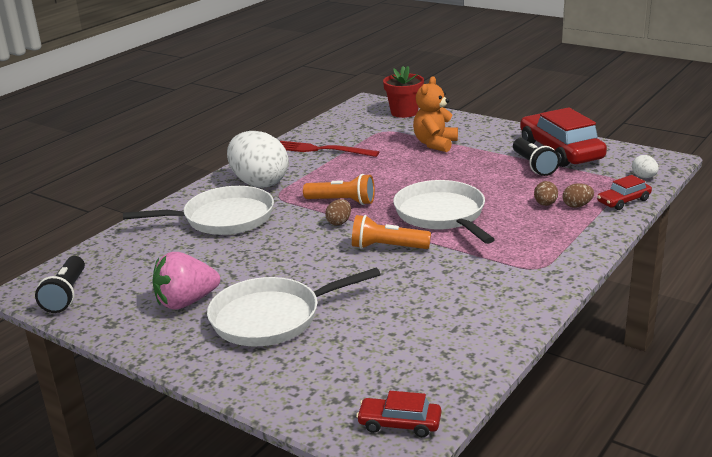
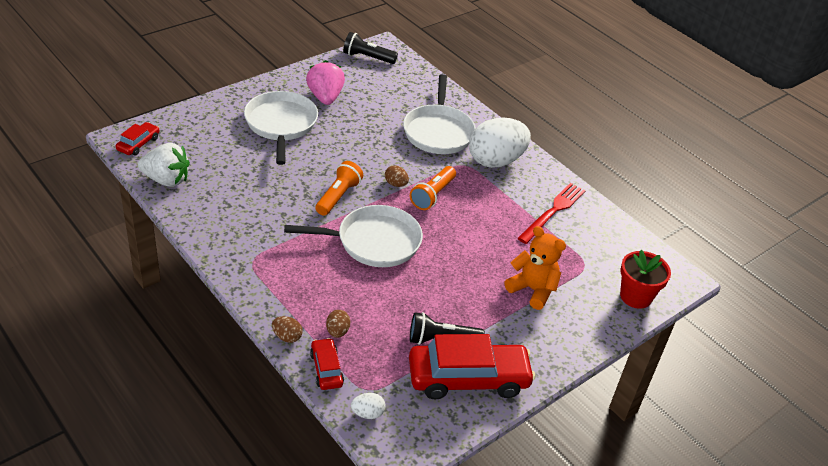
camera: 100 degrees right, 15 degrees up
brown egg [534,181,558,206] -> brown egg moved to [272,316,303,343]
none -> white strawberry [138,143,190,187]

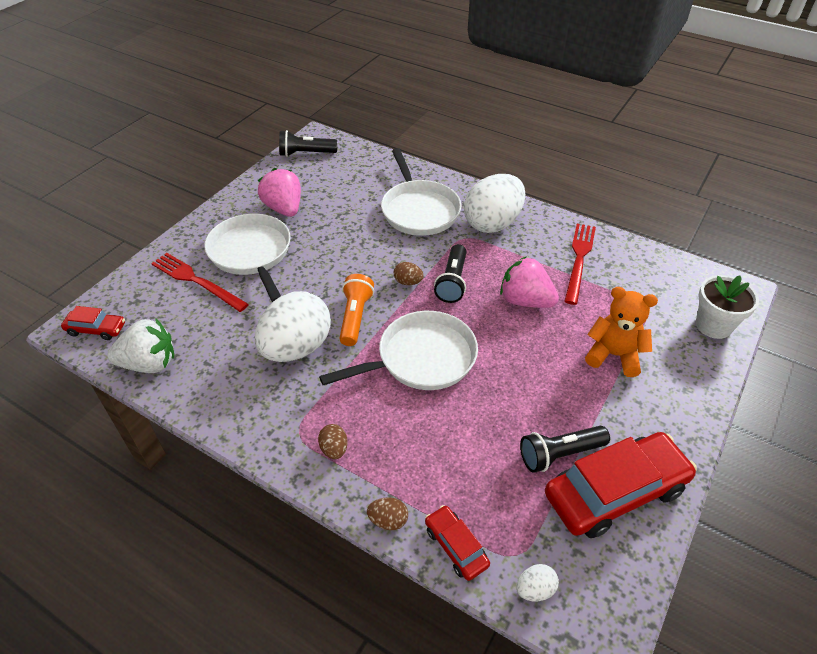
camera: 15 degrees left, 5 degrees up
red car [116,122,160,155] -> red car turned 90 degrees clockwise [61,306,125,340]
brown egg [326,310,350,338] -> brown egg moved to [318,424,348,459]
orange flashlight [410,166,456,210] -> black flashlight [434,244,466,303]
red flower pot [620,250,671,309] -> white flower pot [696,275,759,339]
none -> red fork [151,253,249,312]
none -> white egg [255,291,331,362]
none -> pink strawberry [500,256,559,308]

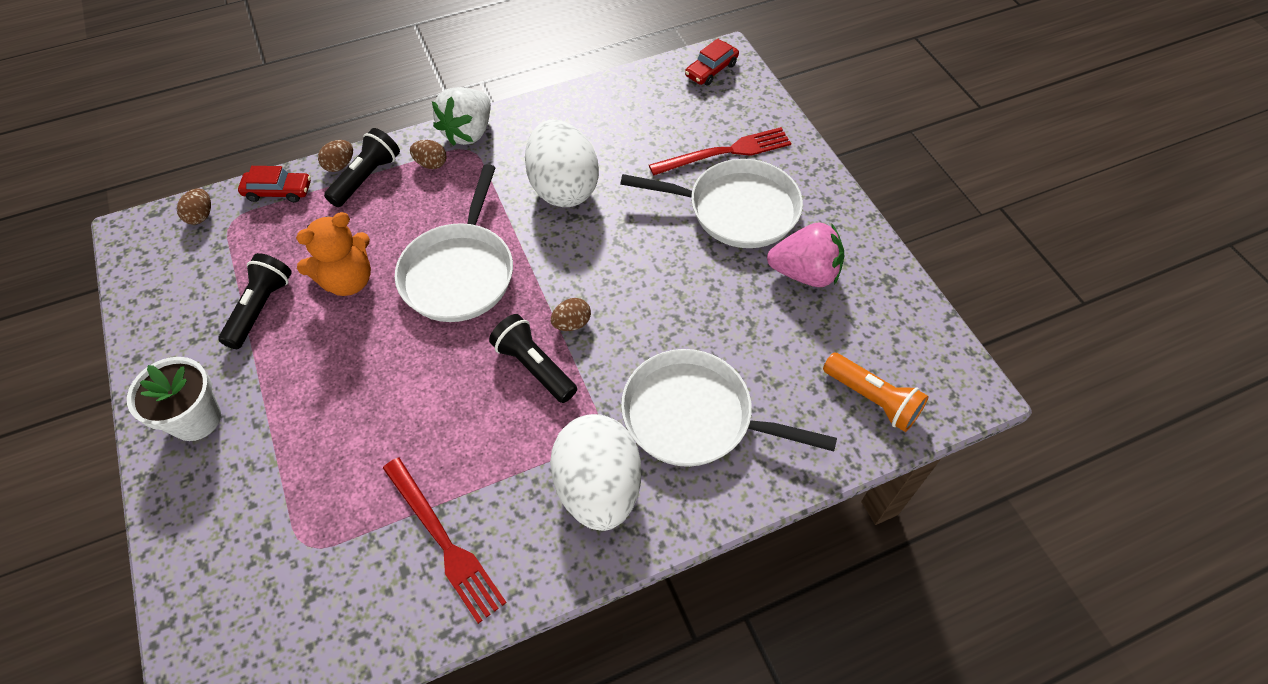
camera: 125 degrees right, 10 degrees up
white strawberry [107,319,174,373] -> white strawberry moved to [432,87,491,146]
black flashlight [279,130,337,157] -> black flashlight moved to [324,128,400,207]
orange flashlight [339,274,374,346] -> orange flashlight moved to [823,353,929,432]
pink strawberry [500,256,559,308] -> none
white egg [516,564,559,601] -> brown egg [177,188,211,225]
red car [545,432,697,538] -> none
orange teddy bear [585,287,658,377] -> orange teddy bear moved to [296,212,371,296]
white flower pot [696,275,759,339] -> white flower pot moved to [127,357,221,441]

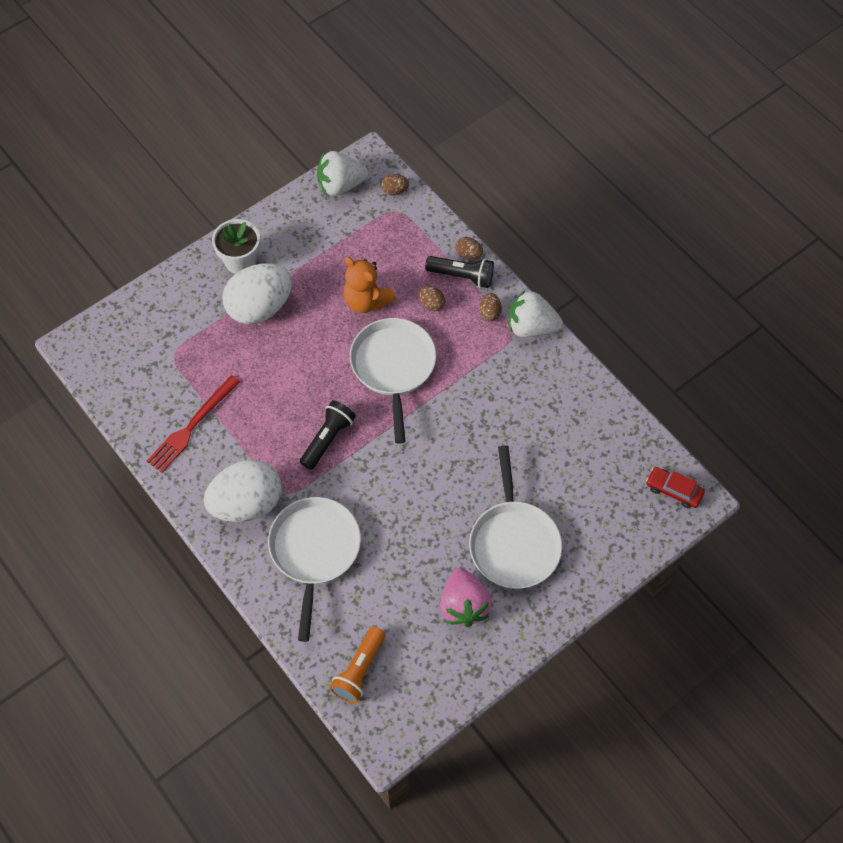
camera: 75 degrees right, 5 degrees up
black flashlight [218,253,292,349] -> none
red car [238,166,311,203] -> none
white pan [395,164,513,322] -> white pan turned 90 degrees clockwise [350,318,436,444]
white egg [525,120,599,207] -> white egg moved to [222,263,292,324]
brown egg [551,298,591,331] -> brown egg moved to [419,286,445,311]
red fork [649,127,791,175] -> none
none -> white strawberry [317,151,368,196]

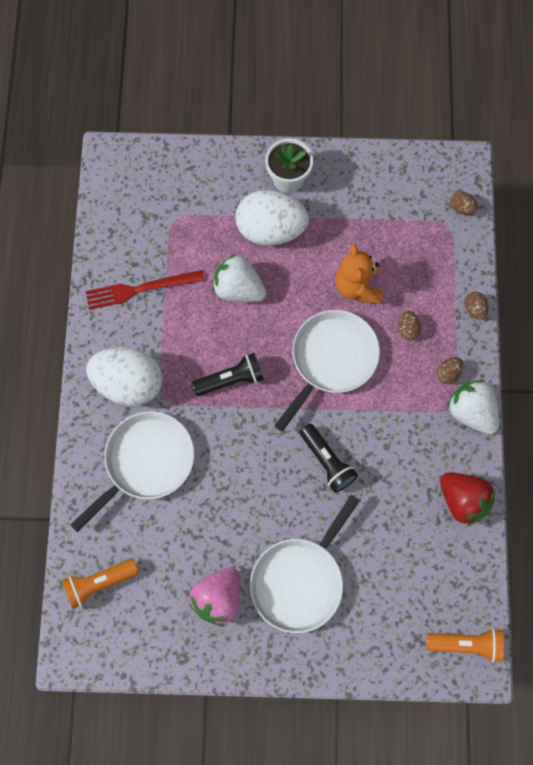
camera: 40 degrees right, 10 degrees up
white strawberry [317,151,368,196] -> white strawberry moved to [212,254,266,302]
black flashlight [425,256,494,288] -> black flashlight moved to [300,424,358,493]
red car [646,467,705,508] -> orange flashlight [427,628,504,663]
none -> red strawberry [440,472,495,526]

